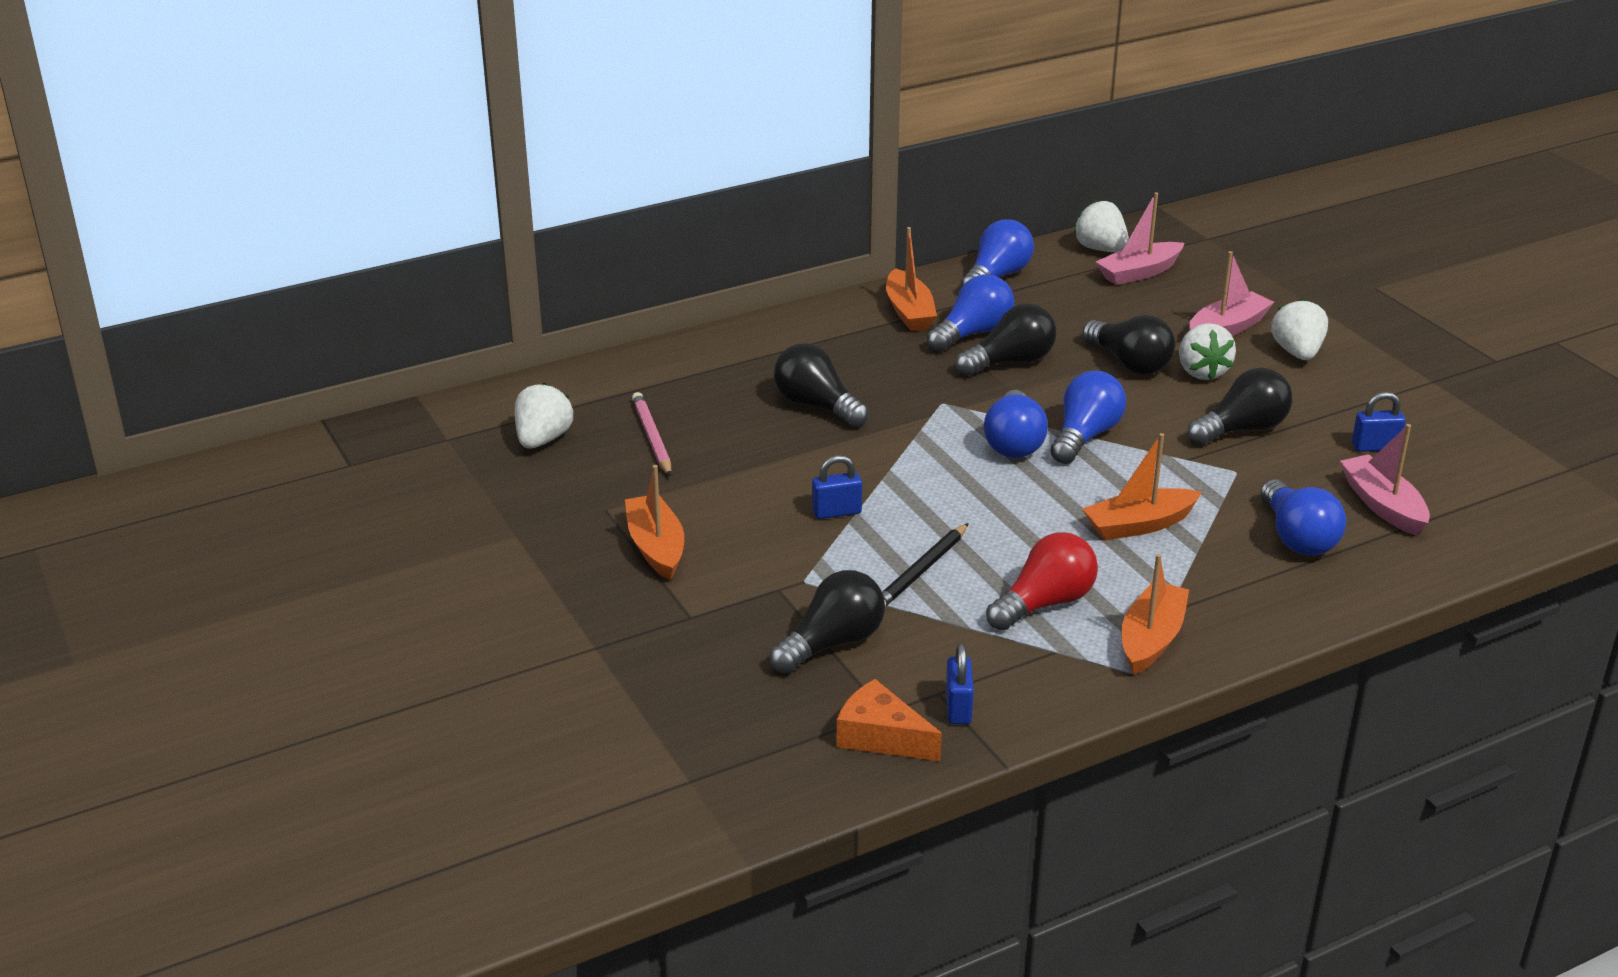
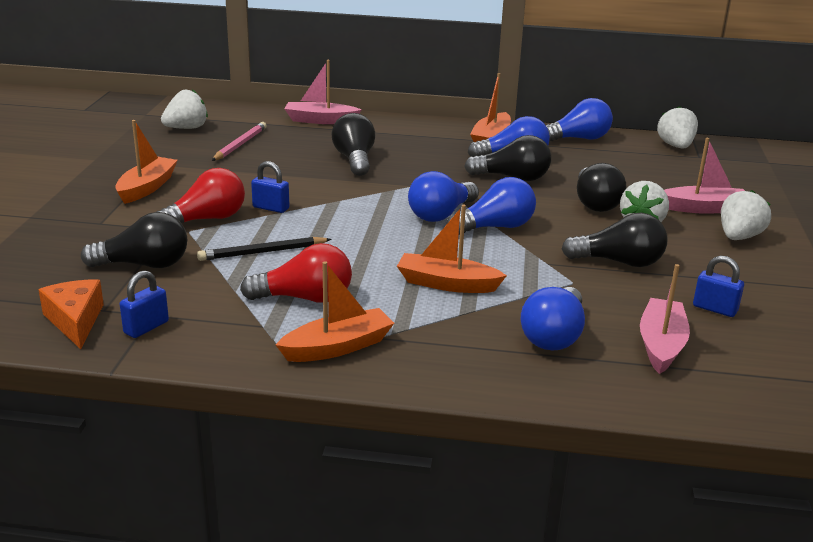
camera: 35 degrees right, 5 degrees down
pink boat [1096,192,1184,285] -> pink boat moved to [284,60,362,124]
none -> red light bulb [157,168,245,223]

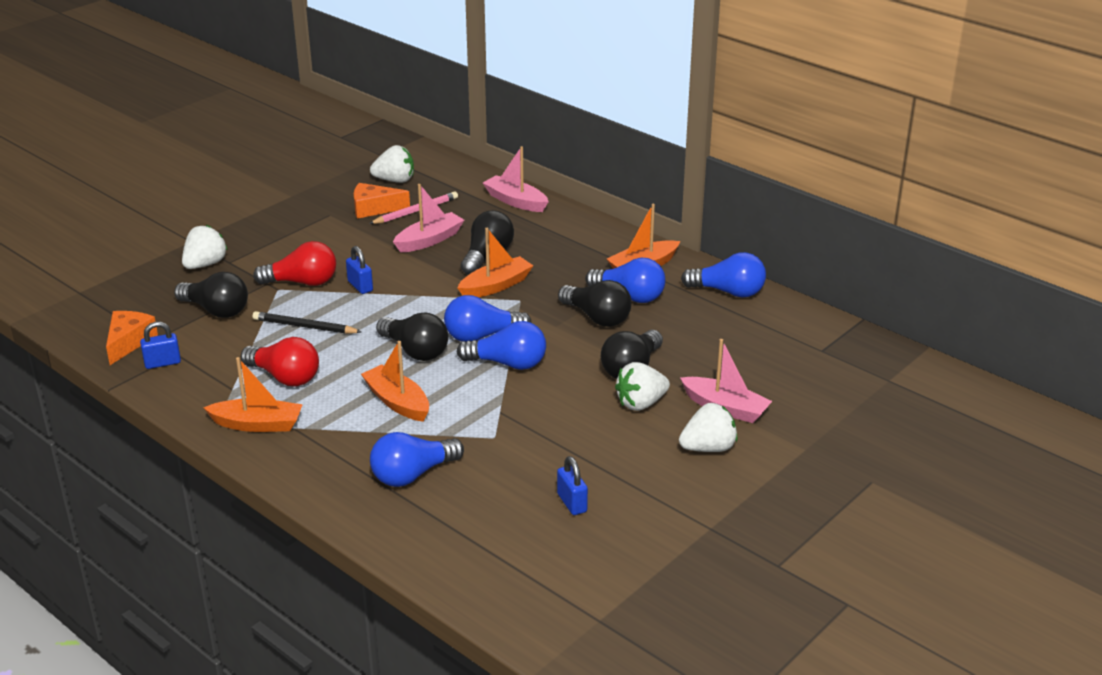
camera: 35 degrees right, 5 degrees up
orange boat [115,120,178,204] -> orange boat moved to [457,228,533,297]
black light bulb [562,213,667,267] -> black light bulb moved to [376,312,448,361]
pink boat [640,264,690,374] -> pink boat moved to [393,184,464,253]
white strawberry [657,106,698,148] -> white strawberry moved to [182,225,228,269]
none -> orange cheese [354,183,410,219]

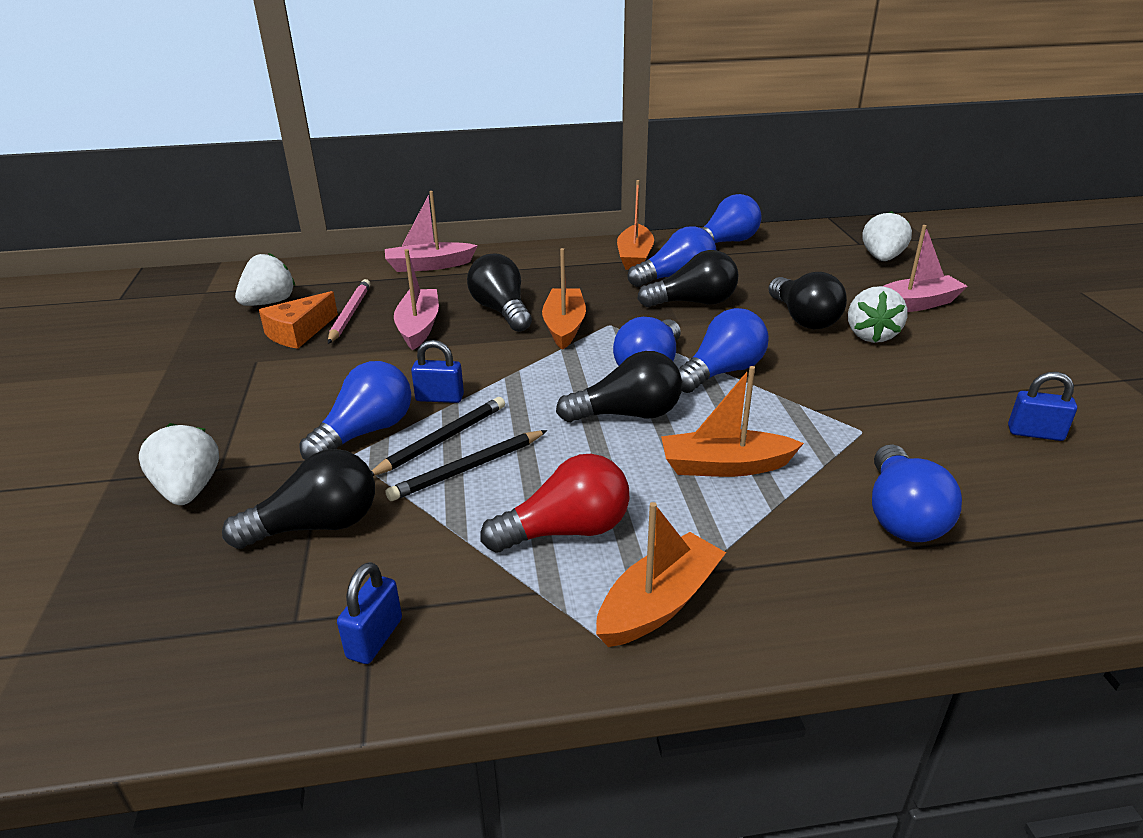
camera: 50 degrees left, 0 degrees up
orange cheese [106,311,158,365] -> none
red light bulb [253,241,336,286] -> blue light bulb [299,361,411,460]
white strawberry [679,403,738,452] -> white strawberry moved to [862,211,912,261]
none -> black pencil [371,397,505,476]

